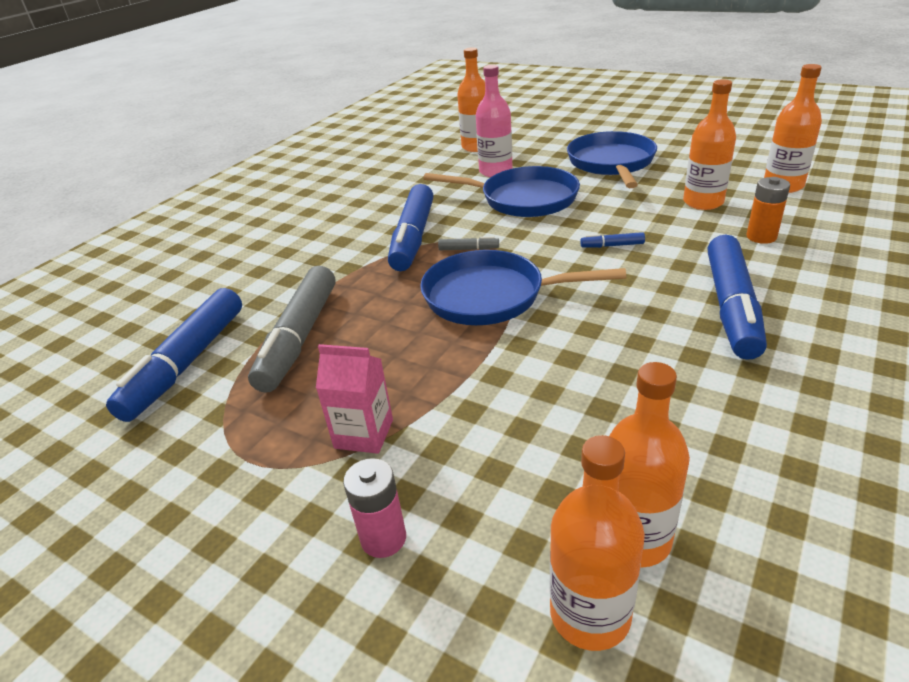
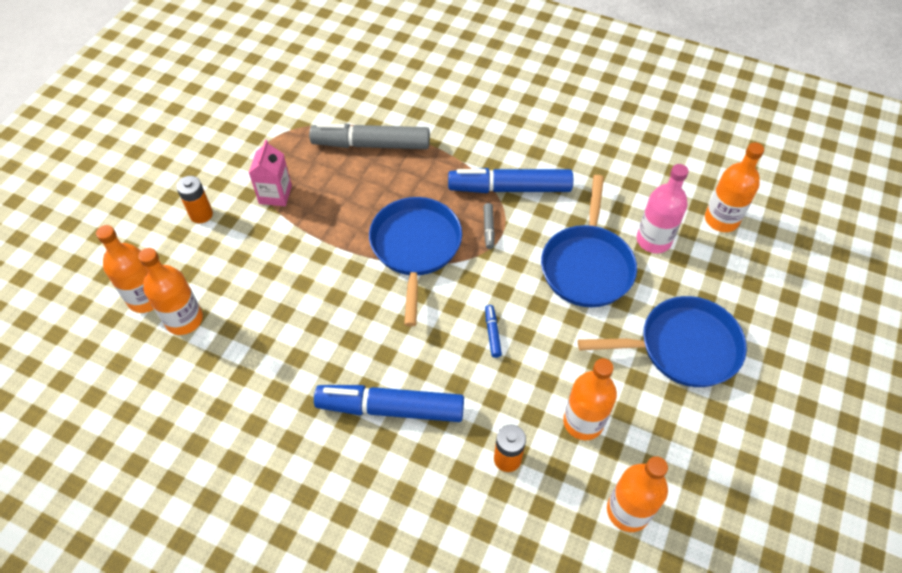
camera: 80 degrees right, 20 degrees up
blue marker [106,288,242,422] -> none
pink battery [343,458,406,558] -> orange battery [176,176,213,223]

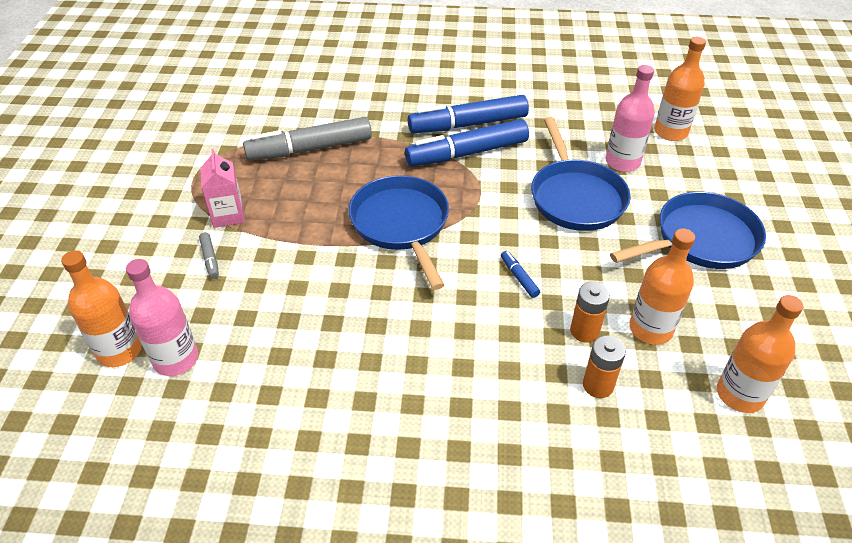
camera: 20 degrees left, 10 degrees down
orange bottle [138,248,203,335] -> pink bottle [126,259,198,376]
orange battery [176,176,213,223] -> orange battery moved to [570,282,610,342]
blue marker [314,385,464,422] -> blue marker moved to [408,95,529,133]
grey marker [483,203,495,249] -> grey marker moved to [199,232,219,279]

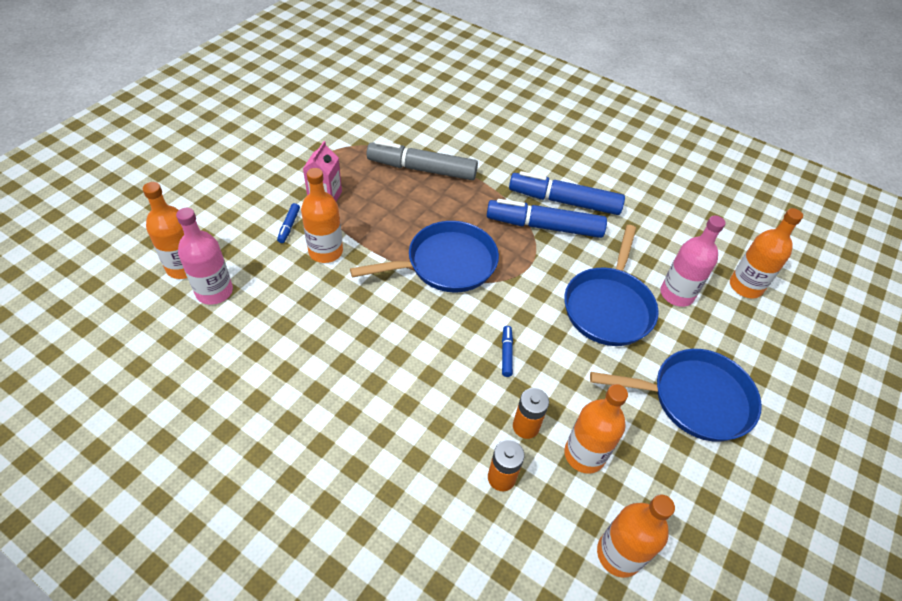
camera: 25 degrees right, 5 degrees up
grey marker [199,232,219,279] -> blue marker [277,203,300,243]
blue pan [349,175,449,290] -> blue pan turned 60 degrees clockwise [350,221,499,292]
none -> orange bottle [301,168,343,263]

